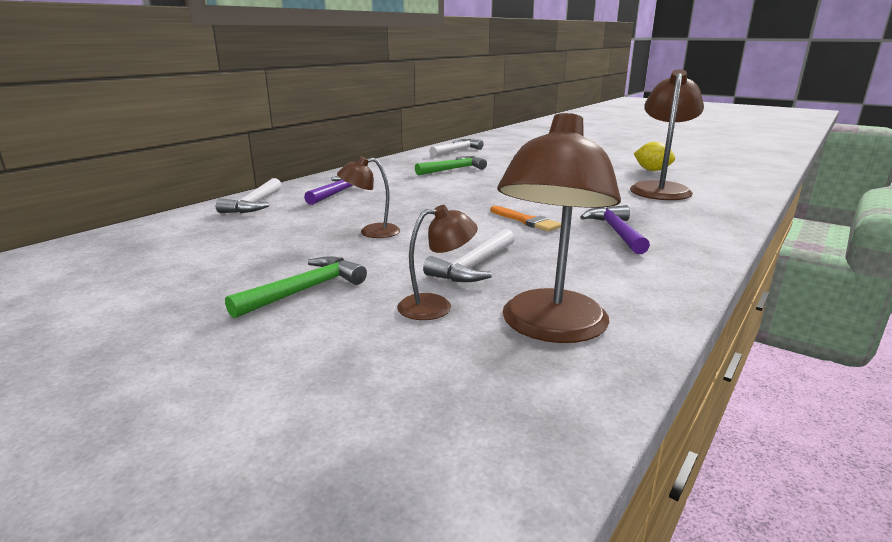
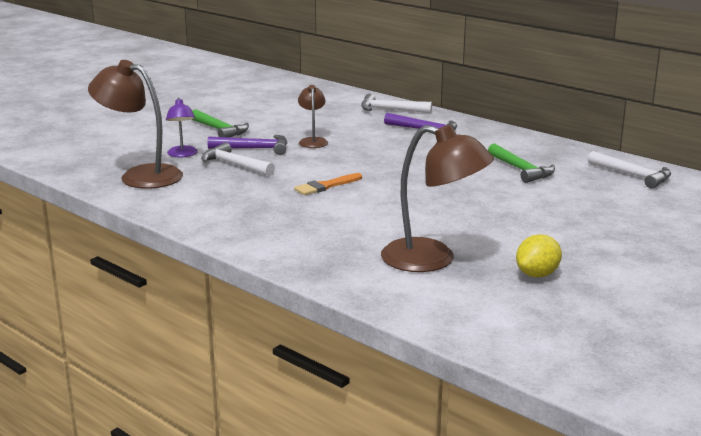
camera: 95 degrees right, 0 degrees up
brown lamp [397,205,478,320] -> purple lamp [166,98,198,157]
purple hammer [580,205,650,254] -> purple hammer moved to [208,135,287,155]

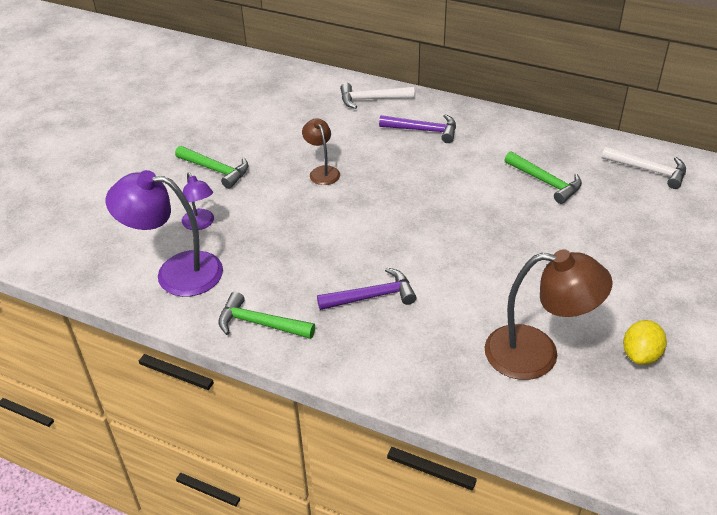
camera: 15 degrees left, 20 degrees up
brown lamp [88,60,183,189] -> purple lamp [106,170,223,297]
white hammer [201,142,275,176] -> none
purple hammer [208,135,287,155] -> purple hammer moved to [317,267,417,310]
orange brush [294,173,362,195] -> none
none -> green hammer [218,292,315,339]

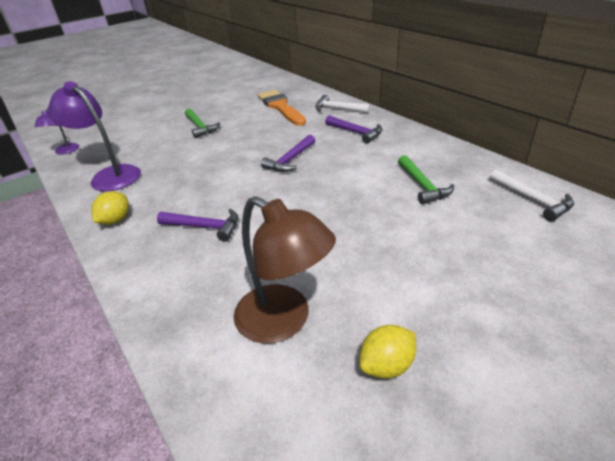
camera: 30 degrees right, 5 degrees down
purple lamp [182,173,214,230] -> purple lamp moved to [35,109,79,154]
green hammer [218,292,315,339] -> yellow lemon [91,191,129,225]
brown lamp [302,118,340,185] -> none
none -> orange brush [258,90,306,126]
none -> purple hammer [261,135,315,172]

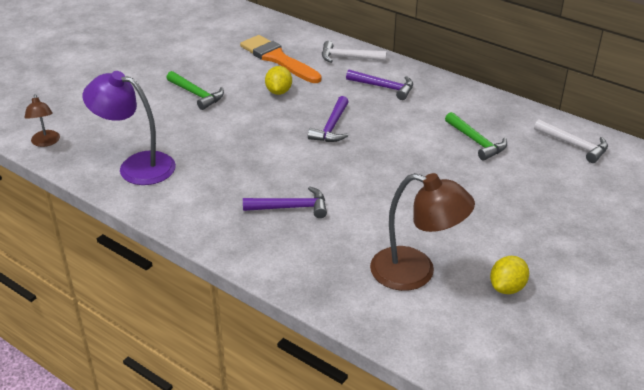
camera: 20 degrees left, 0 degrees up
purple lamp [35,109,79,154] -> brown lamp [25,94,60,147]
yellow lemon [91,191,129,225] -> yellow lemon moved to [265,66,292,95]

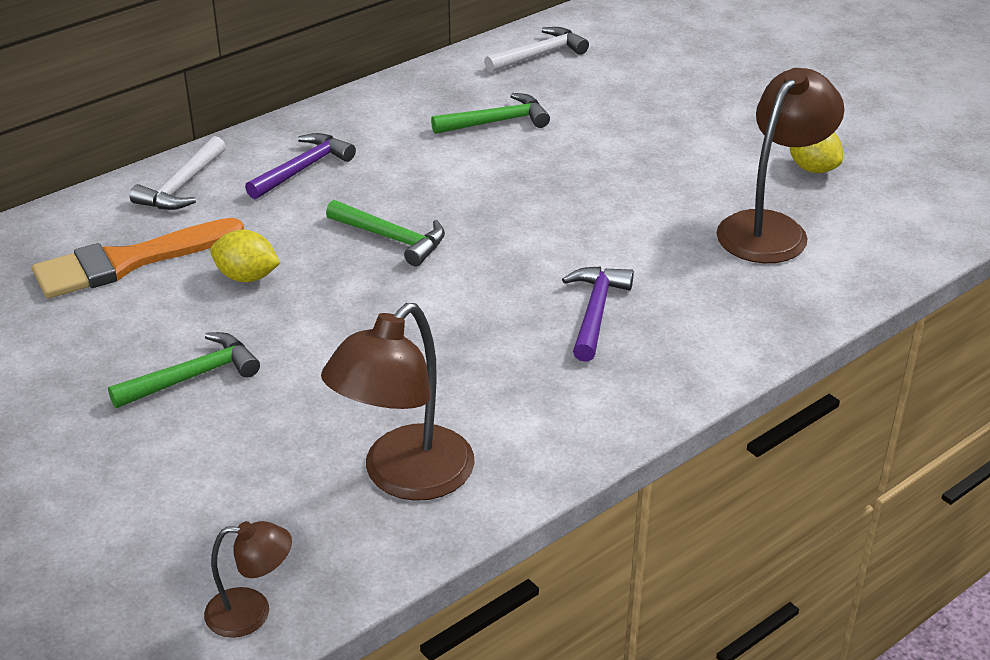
camera: 75 degrees left, 0 degrees up
purple lamp [83,71,176,185] -> brown lamp [321,303,475,501]
purple hammer [308,96,349,142] -> green hammer [326,200,445,266]

